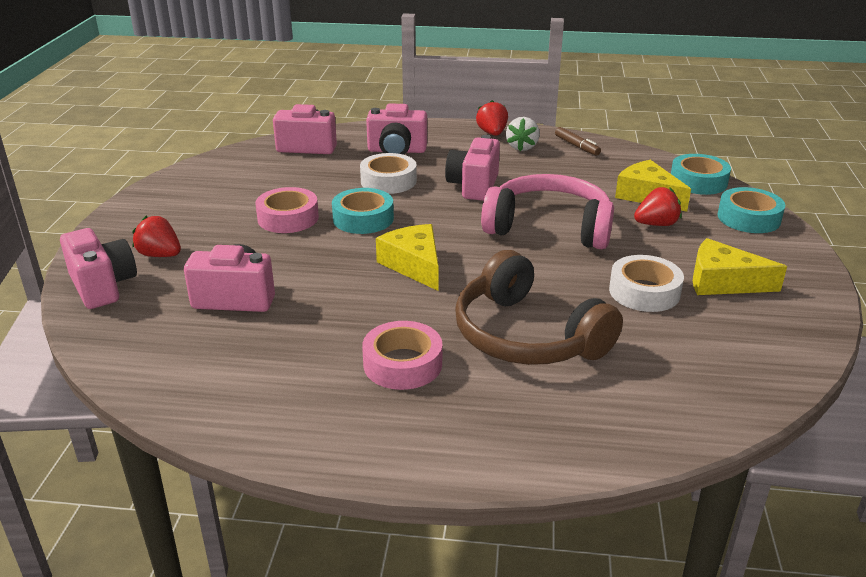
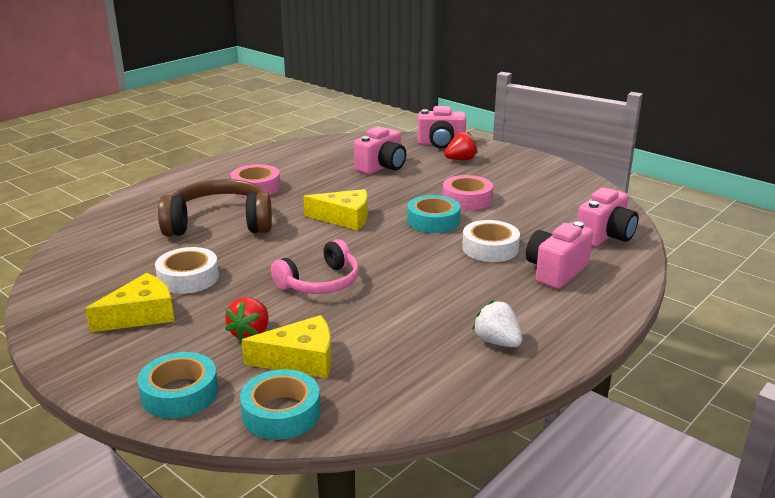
camera: 125 degrees right, 5 degrees down
pink camera [445,135,500,201] -> none
red strawberry [476,100,508,136] -> none
pink headphones [481,174,614,249] -> pink headphones [271,239,359,294], size x0.67
brown marker [555,127,601,155] -> none

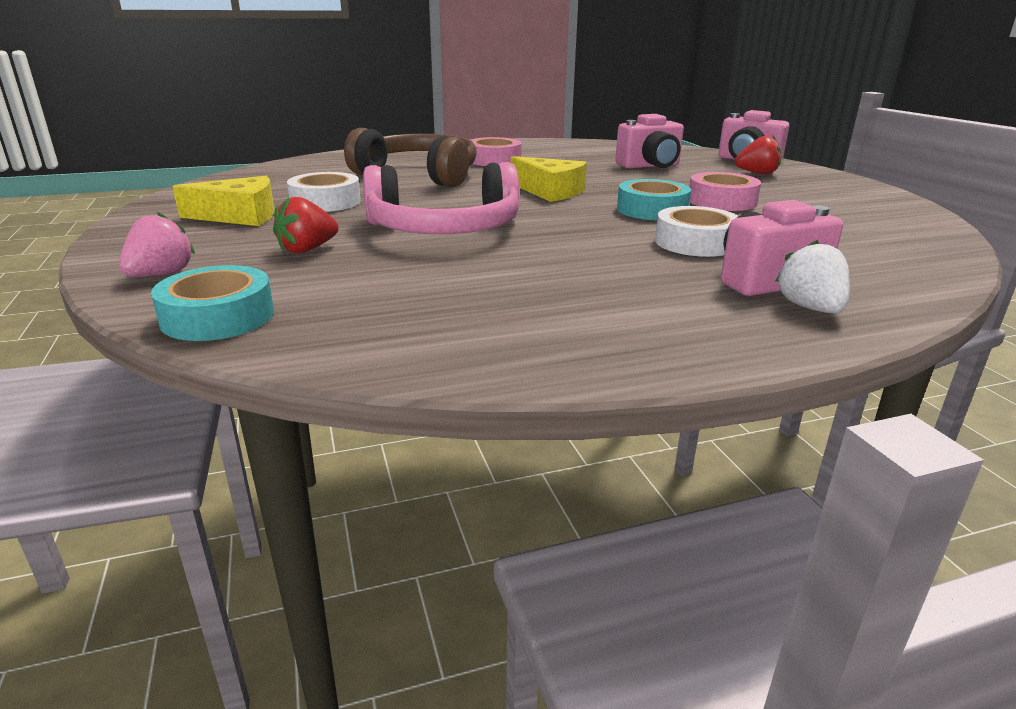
camera: 30 degrees right, 0 degrees up
turquoise tape [138,352,218,419] -> pink strawberry [119,212,195,277]
yellow cheese [242,315,332,378] -> none
pink headphones [271,239,359,294] -> pink headphones [363,162,519,234], size x1.50
white strawberry [472,301,522,347] -> white strawberry moved to [776,240,850,313]
pink camera [577,188,639,247] -> none

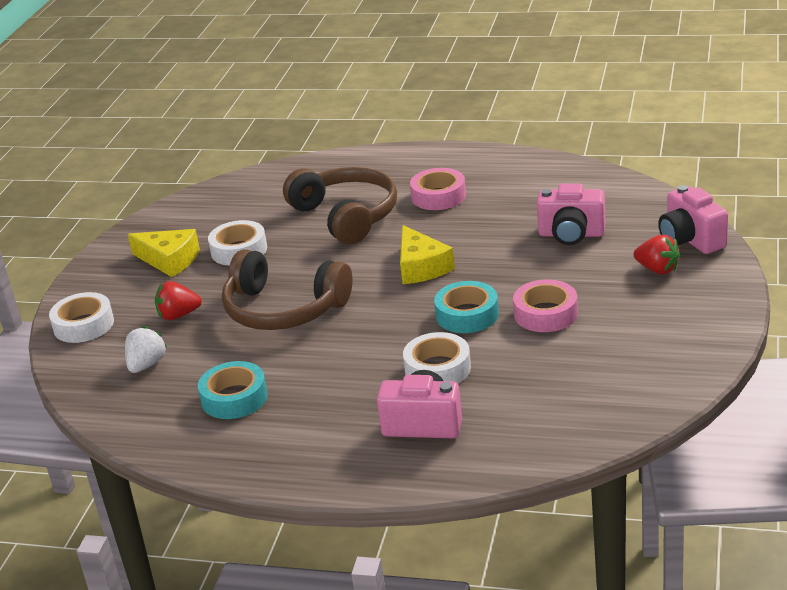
camera: 35 degrees right, 5 degrees up
pink strawberry [119,212,195,277] -> white tape [49,292,114,343]
turquoise tape [151,265,274,341] -> turquoise tape moved to [198,361,268,419]
pink headphones [363,162,519,234] -> brown headphones [222,249,353,330]
white strawberry [776,240,850,313] -> white strawberry moved to [125,326,167,373]

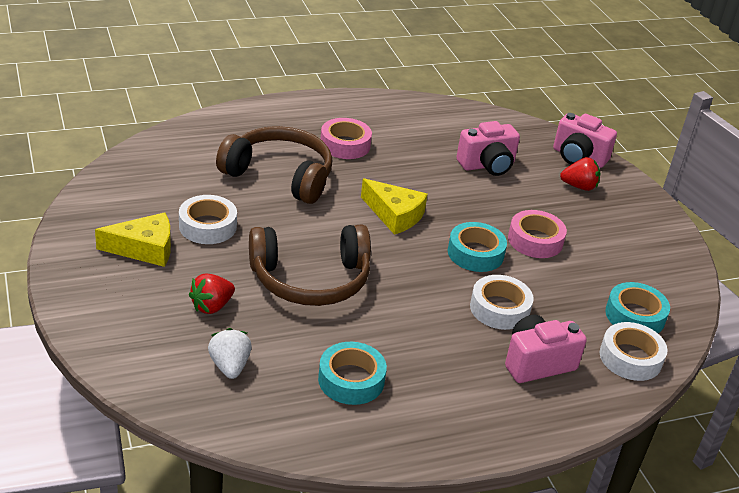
camera: 40 degrees left, 5 degrees up
white tape [49,292,114,343] -> white tape moved to [600,322,667,381]
none -> turquoise tape [605,282,670,333]

